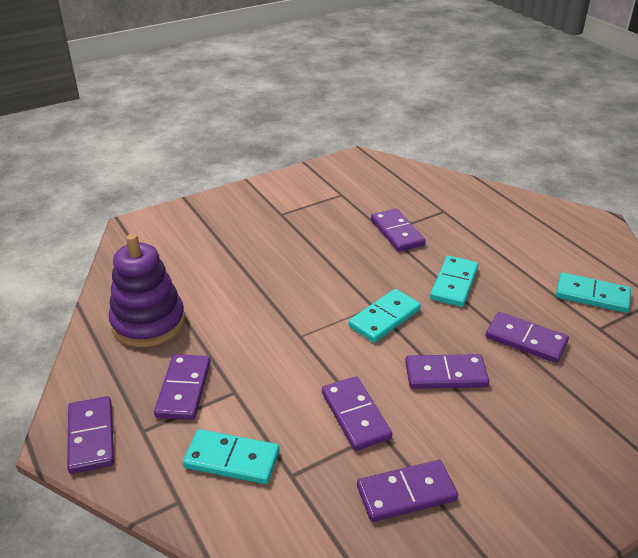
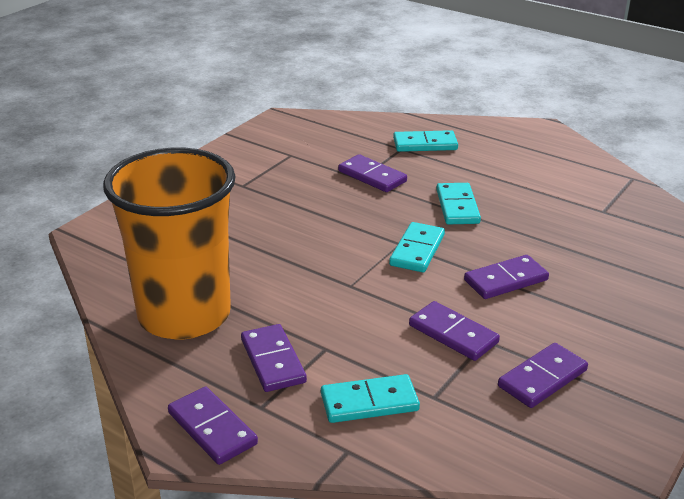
camera: 25 degrees left, 5 degrees down
purple stacking toy [109,234,185,347] -> orange cup [103,148,236,339]
purple domino [485,312,569,363] -> none
turquoise domino [556,273,631,313] -> turquoise domino moved to [393,130,458,152]

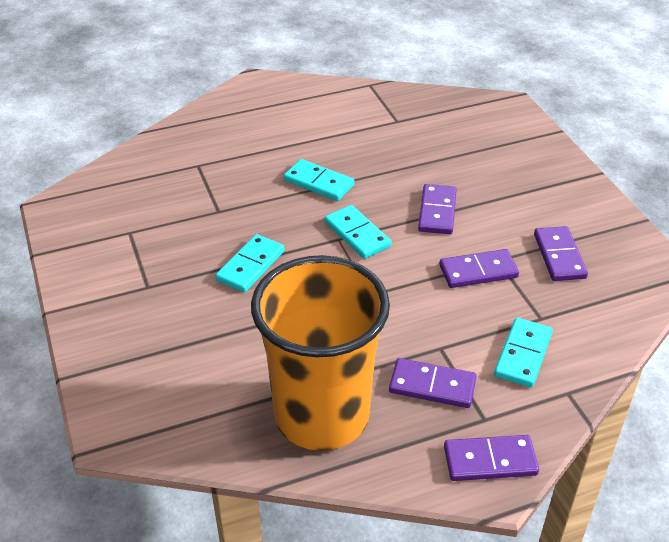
camera: 55 degrees left, 10 degrees up
purple domino [338,154,407,192] -> none
turquoise domino [393,130,458,152] -> turquoise domino moved to [215,234,284,292]

